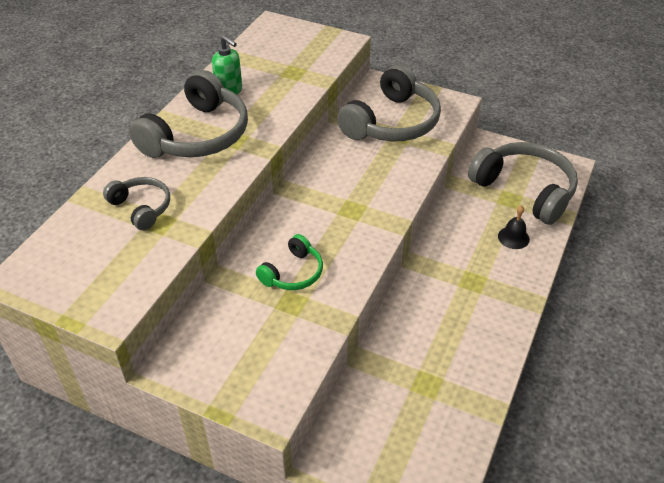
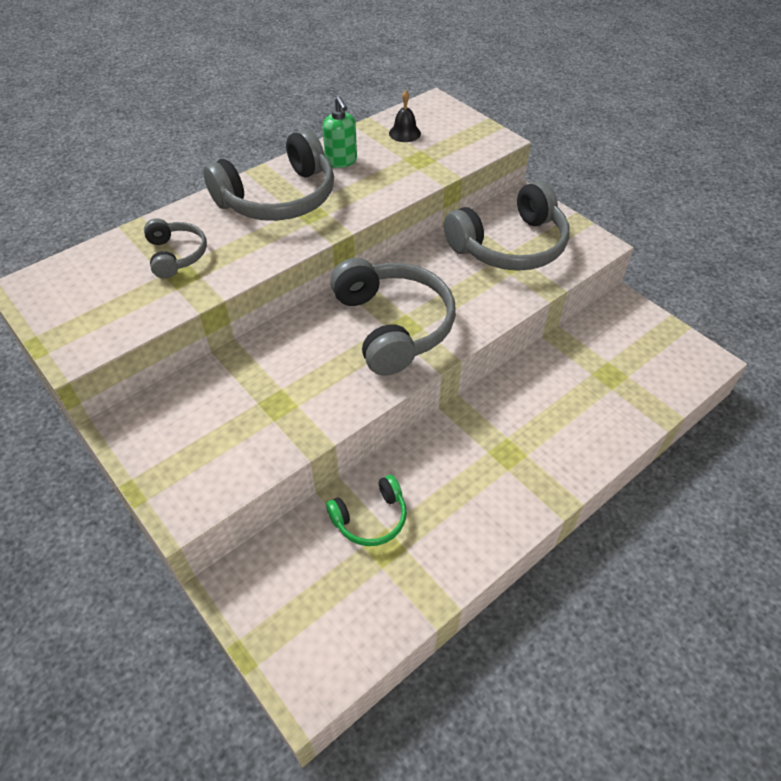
camera: 25 degrees right, 5 degrees up
green headphones [256,234,323,290] -> green headphones moved to [326,475,407,546]
grey headphones [468,142,578,225] -> grey headphones moved to [330,258,456,375]
black bell [498,206,530,249] -> black bell moved to [389,90,421,142]

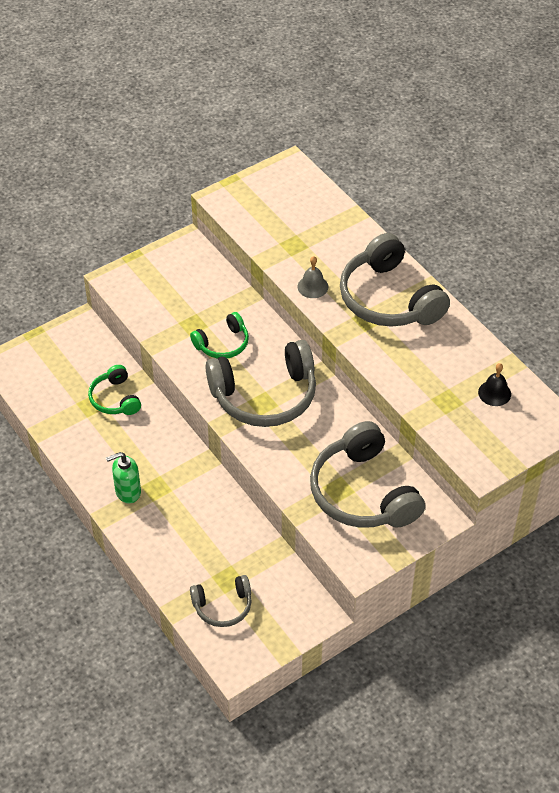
camera: 95 degrees right, 0 degrees up
grey headphones [144,218,207,279] -> grey headphones moved to [190,575,252,627]
green soap dispenser [323,96,357,168] -> green soap dispenser moved to [106,452,141,503]
none -> green headphones [190,312,249,358]
none -> grey bell [297,256,328,298]

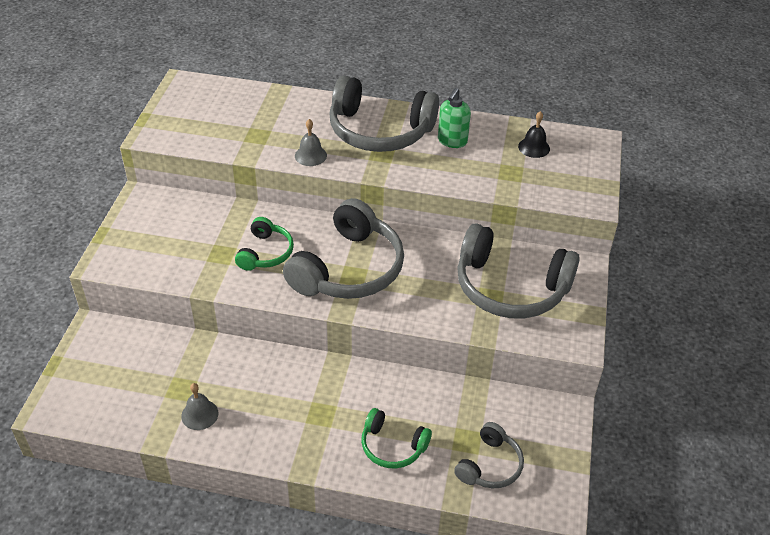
camera: 45 degrees left, 5 degrees down
green headphones [88,365,141,415] -> green headphones moved to [361,408,432,468]
green soap dispenser [106,452,141,503] -> green soap dispenser moved to [438,88,471,148]
none -> grey bell [181,383,219,430]

